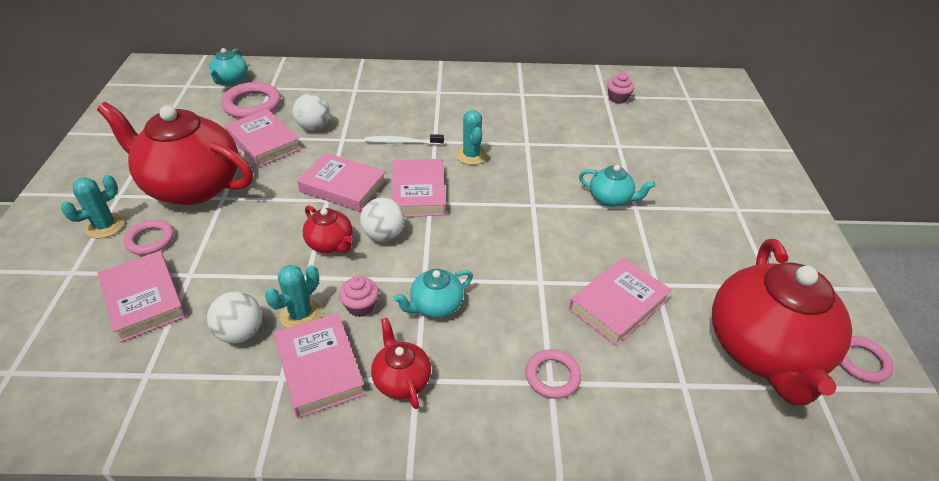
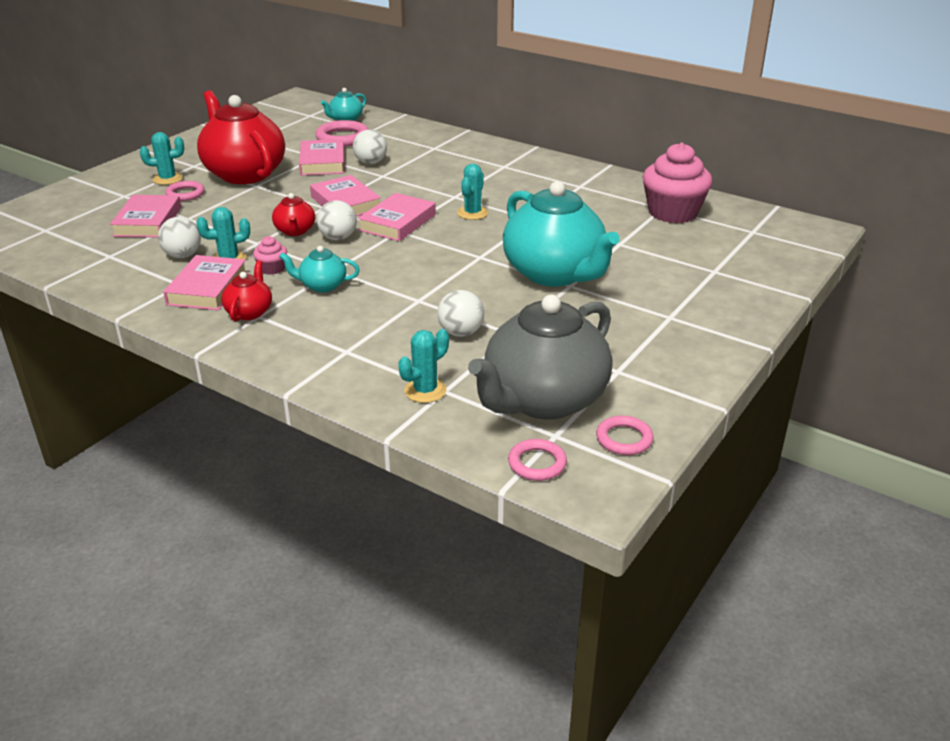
camera: 35 degrees right, 10 degrees down
white toothbrush [365,134,444,145] -> none
pink ring [525,349,581,399] -> pink ring moved to [508,439,567,481]
pink book [569,257,672,346] -> white ball [437,290,484,337]
turquoise teapot [579,165,655,207] -> turquoise teapot [503,181,620,286], size x2.23
pink cupcake [607,72,634,104] -> pink cupcake [643,143,712,223], size x2.24
red teapot [712,239,852,406] -> grey teapot [468,294,612,420]
none -> turquoise cactus [398,329,449,403]

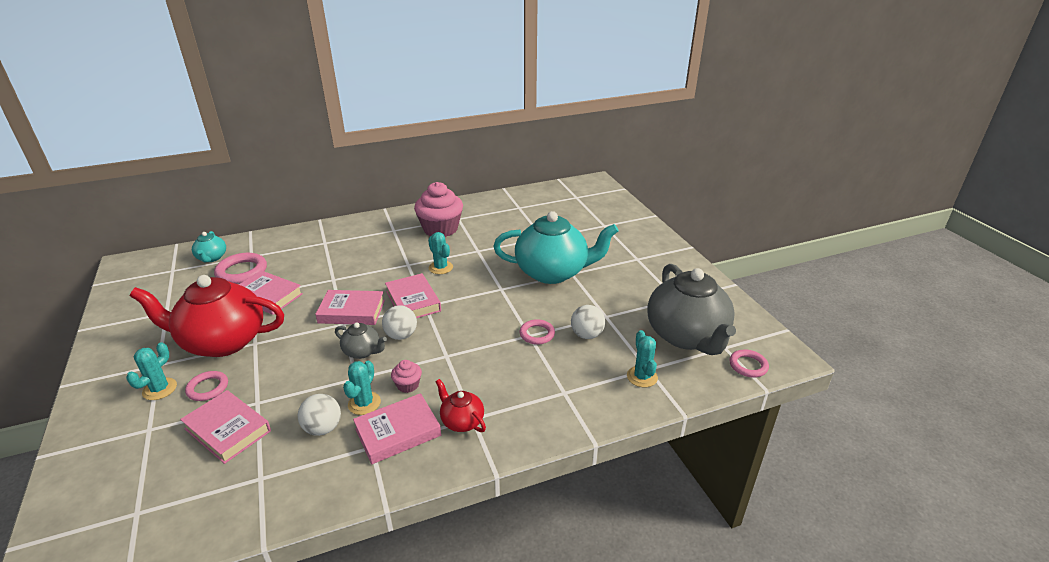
camera: 55 degrees left, 0 degrees up
pink book [163,255,248,310] -> pink book turned 75 degrees counterclockwise [353,393,441,464]
red teapot [272,193,315,236] -> grey teapot [335,322,387,359]
turquoise teapot [279,246,360,293] -> none
white ball [353,130,387,164] -> none
pink ring [596,416,654,455] -> pink ring moved to [520,319,555,345]
pink cupcake [643,143,712,223] -> pink cupcake moved to [414,182,463,237]

